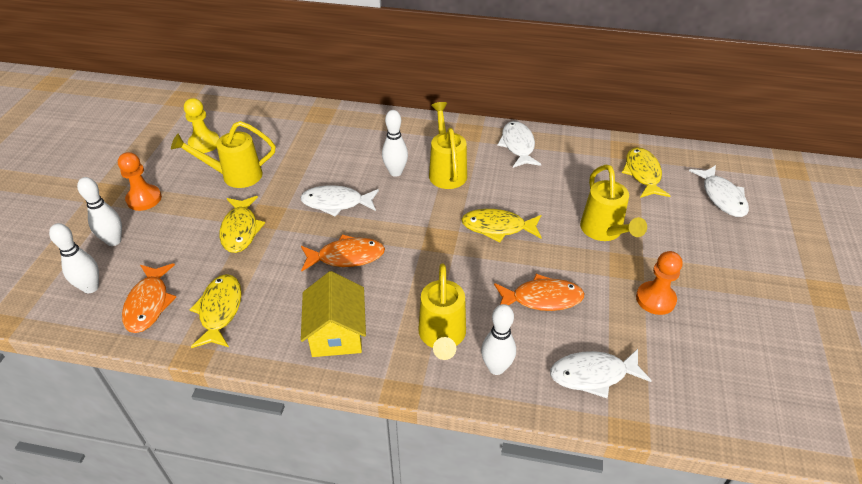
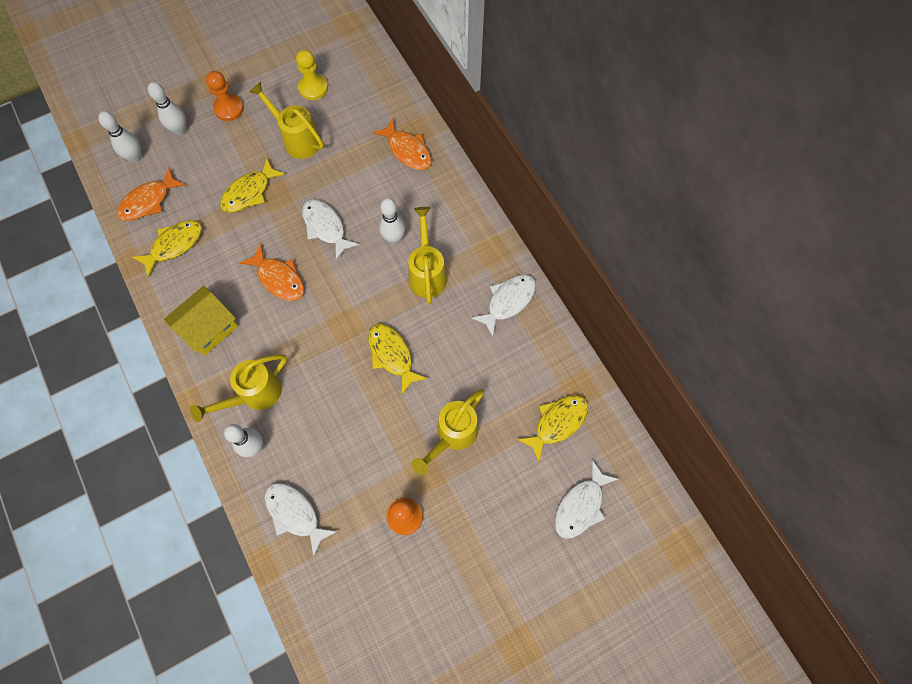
camera: 50 degrees right, 25 degrees up
yellow watering can [429,102,467,189] -> yellow watering can turned 45 degrees counterclockwise [408,207,447,304]
orange fish [494,274,585,311] -> orange fish moved to [373,118,432,170]

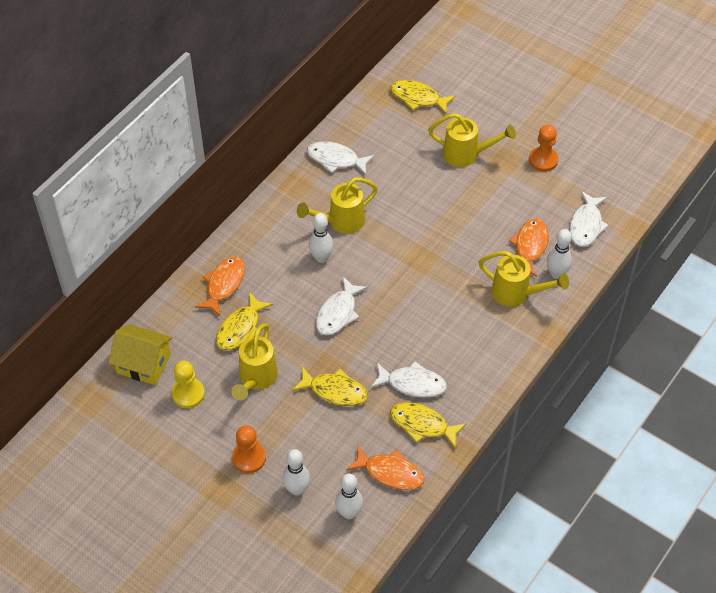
camera: 115 degrees left, 15 degrees down
yellow house [164,286,238,356] -> yellow house moved to [108,324,173,385]
orange fish [240,244,304,301] -> orange fish moved to [509,218,549,277]
yellow fish [368,324,428,394] -> yellow fish moved to [216,292,273,351]
white fish [555,460,618,539] -> white fish moved to [371,361,447,398]

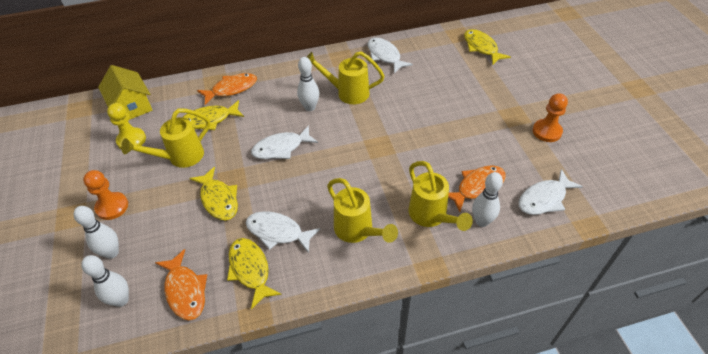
camera: 40 degrees right, 5 degrees down
white fish [371,361,447,398] -> white fish turned 150 degrees clockwise [246,211,320,253]
yellow watering can [428,113,516,167] -> yellow watering can moved to [327,178,398,243]

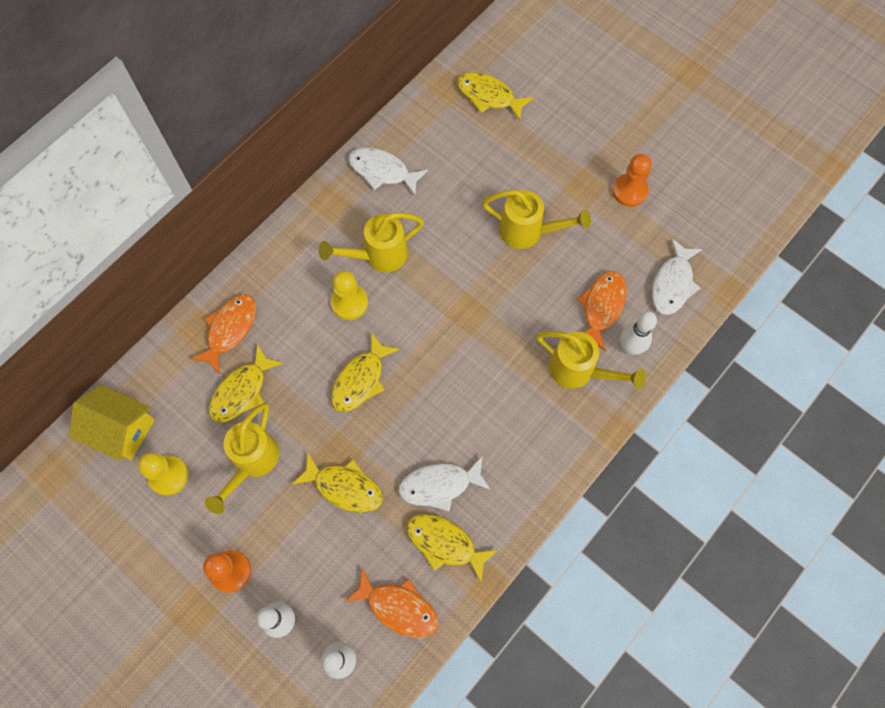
camera: 35 degrees left, 20 degrees up
white fish [251,125,318,159] -> yellow fish [331,332,400,412]
white bowling pin [297,57,319,111] -> yellow pawn [331,271,368,320]
yellow watering can [327,178,398,243] -> yellow watering can moved to [482,190,591,249]

